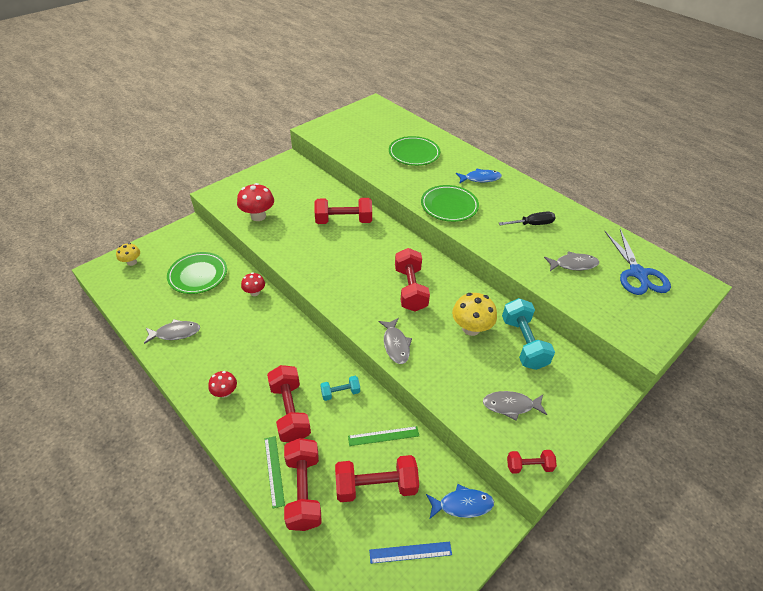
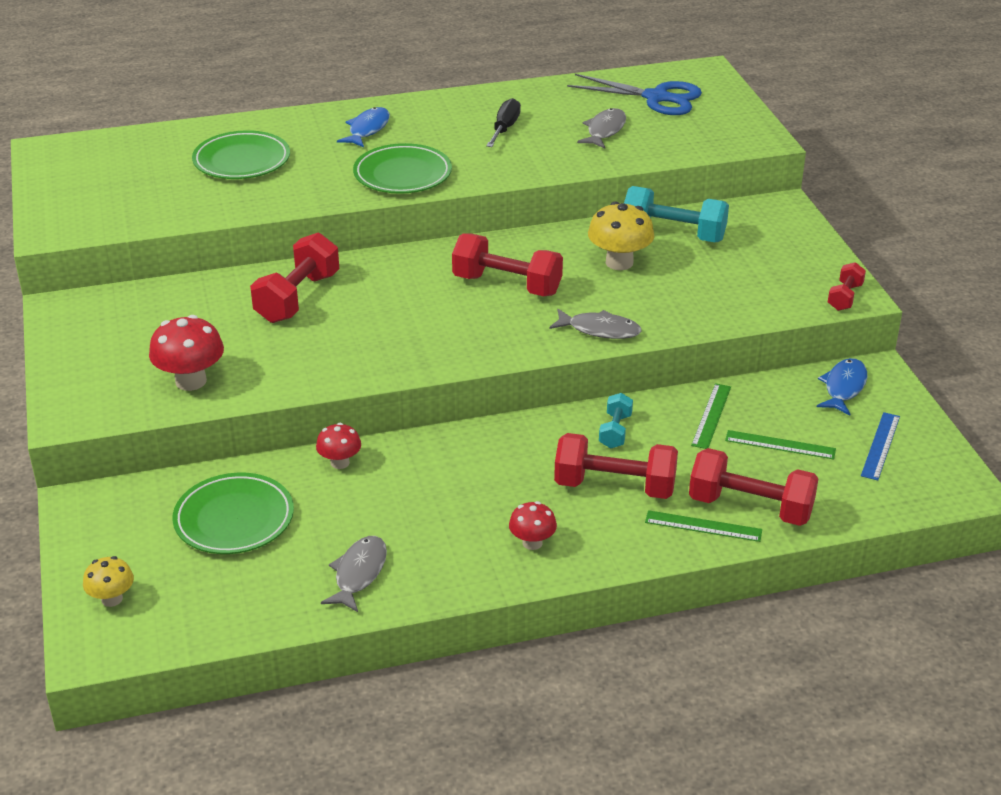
camera: 60 degrees left, 10 degrees down
red dumbbell [335,455,419,502] -> green ruler [725,430,836,459]
grey fish [483,391,547,421] -> none

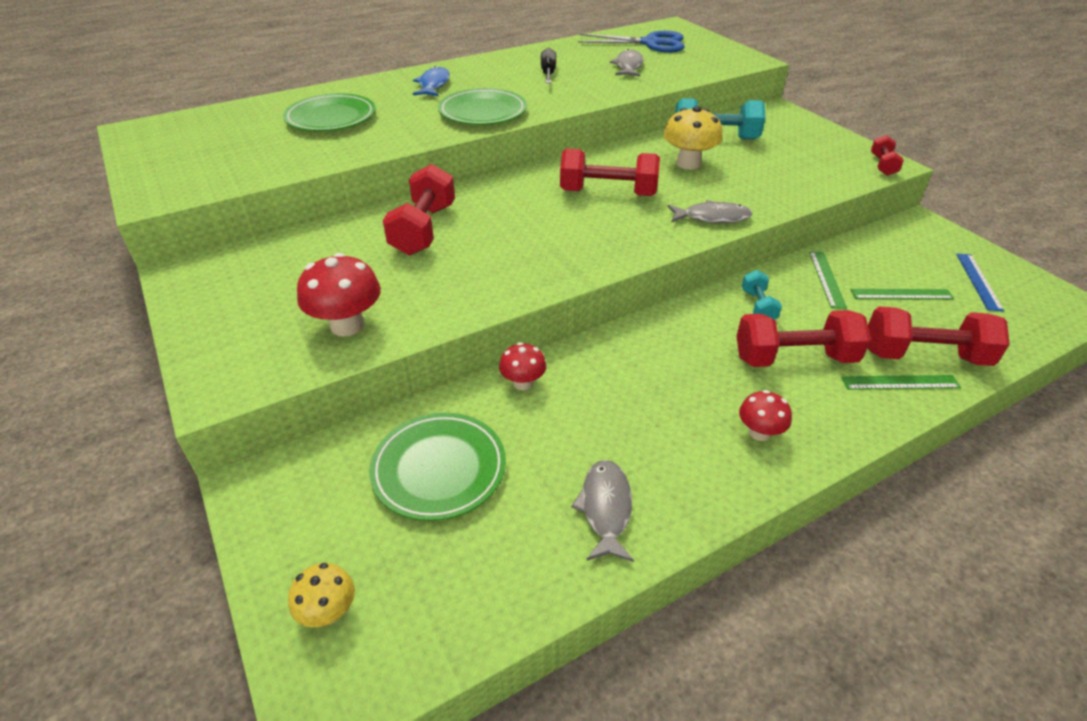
camera: 15 degrees left, 5 degrees up
blue fish [817,358,867,415] -> none

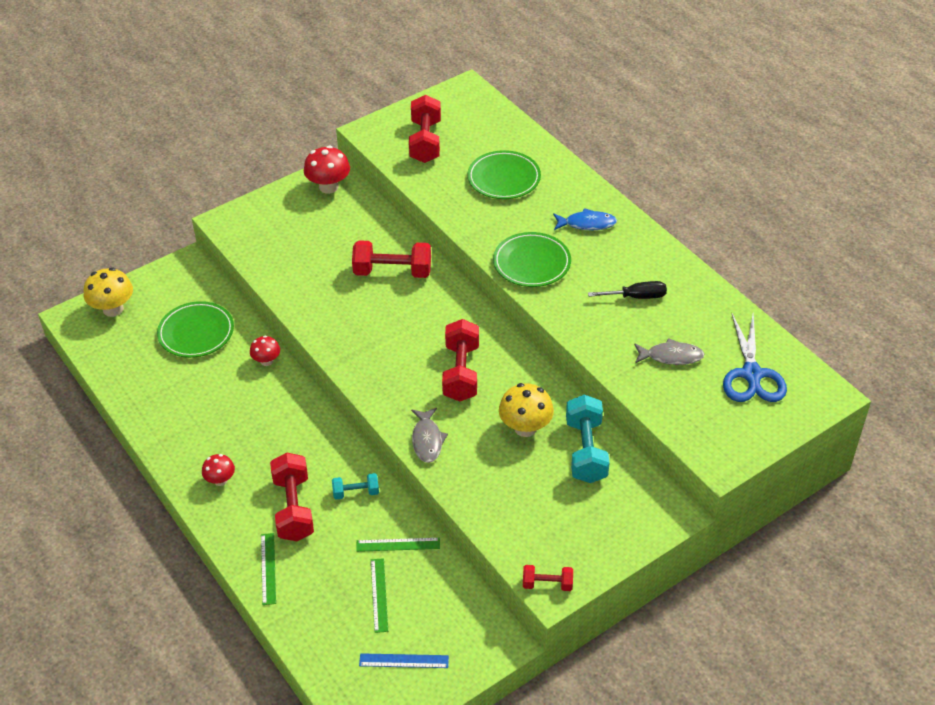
camera: 85 degrees right, 5 degrees up
yellow mushroom [288,563,355,627] -> yellow mushroom [84,268,133,317], size x1.66
red mushroom [297,253,381,337] -> red mushroom moved to [304,146,350,194]
grey fish [571,460,634,562] -> none
red dumbbell [868,306,1010,366] -> red dumbbell moved to [409,95,441,163]

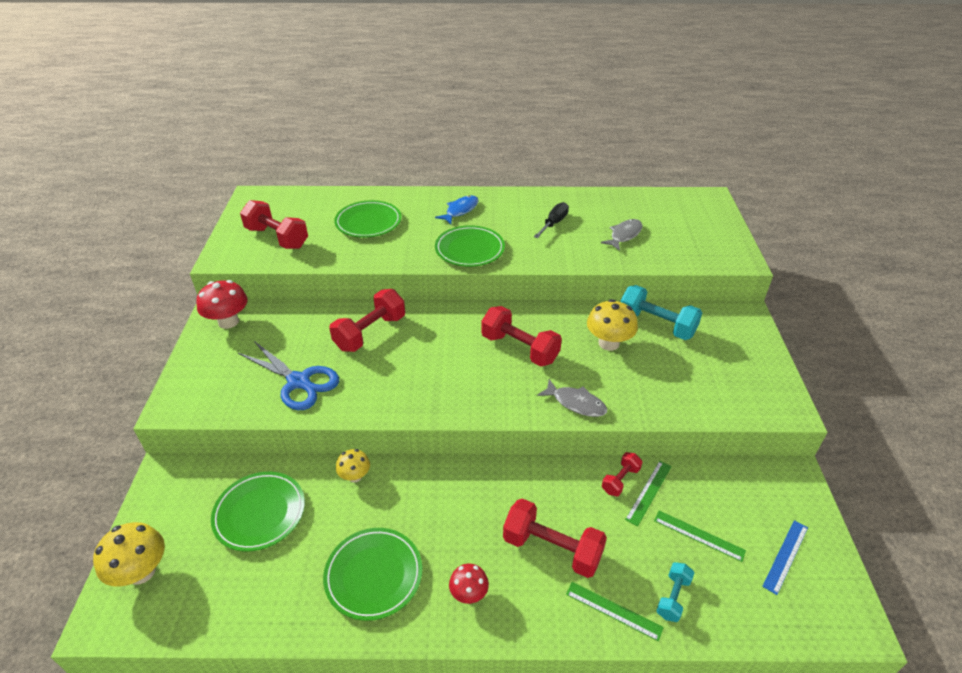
camera: 55 degrees left, 5 degrees down
red mushroom [250,336,280,366] -> yellow mushroom [336,449,370,482]
turquoise dumbbell [332,473,379,500] -> turquoise dumbbell moved to [656,562,695,622]
red dumbbell [523,565,573,591] -> red dumbbell moved to [602,452,642,496]
blue scissors [723,314,787,402] -> blue scissors moved to [238,341,339,410]
none -> green plate [323,528,422,621]

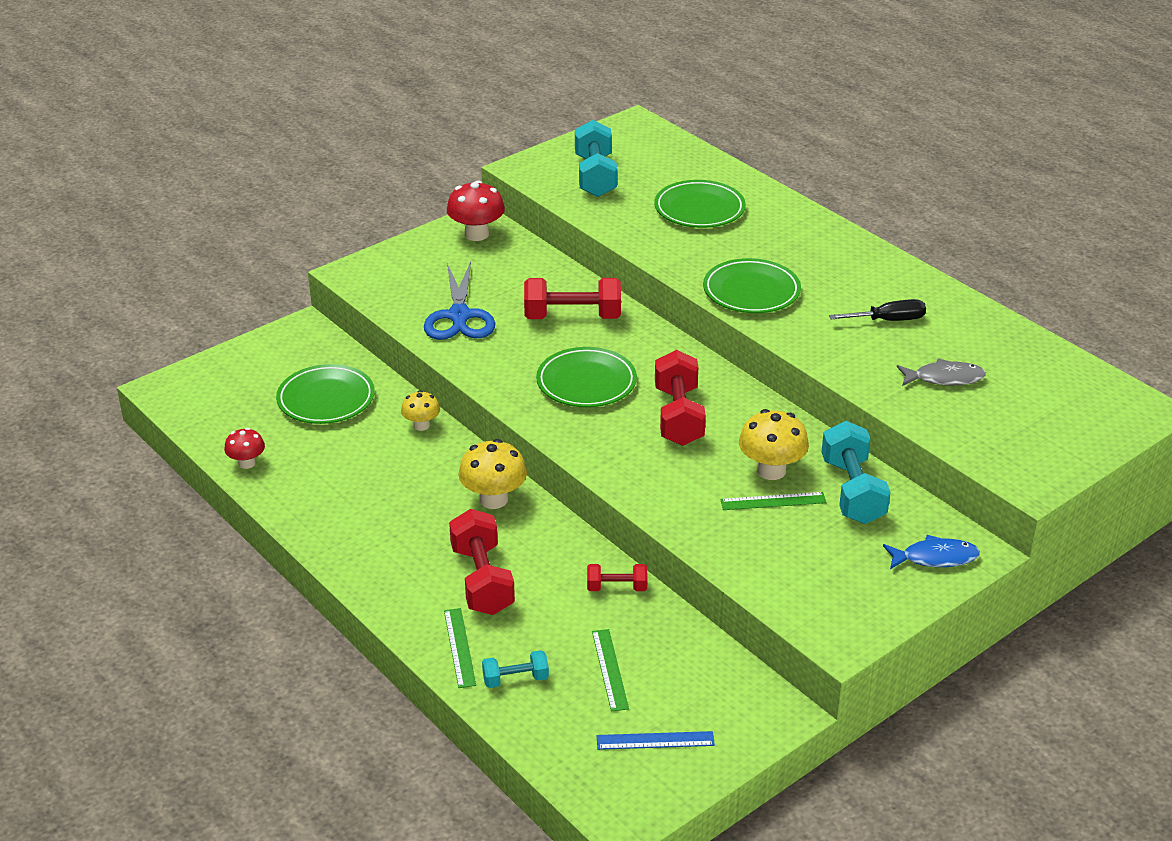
camera: 50 degrees right, 5 degrees down
yellow mushroom [93,522,165,587] -> yellow mushroom moved to [459,439,527,509]
red dumbbell [240,200,308,249] -> turquoise dumbbell [575,120,617,197]
green plate [323,528,422,621] -> green plate moved to [536,347,637,407]
blue fish [435,195,479,224] -> blue fish moved to [883,535,980,569]
red mushroom [449,564,489,604] -> red mushroom moved to [224,428,265,469]
grey fish [537,379,607,417] -> none
green ruler [625,461,672,527] -> green ruler moved to [720,492,827,510]

